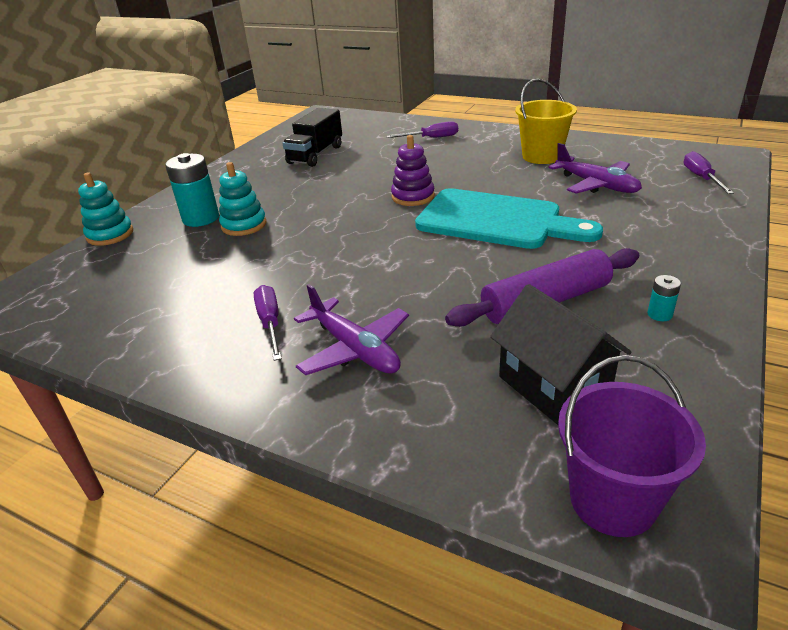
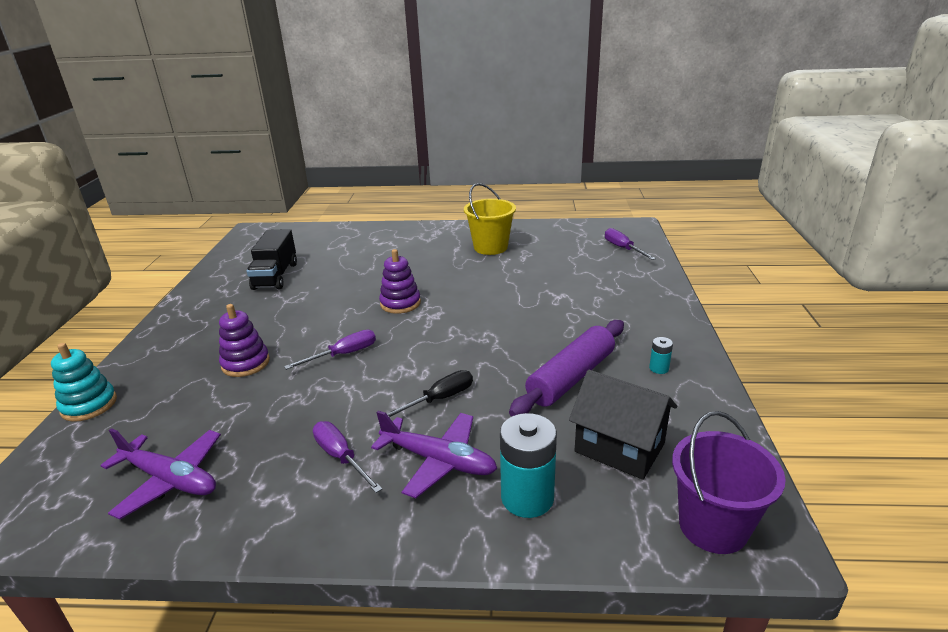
camera: 25 degrees left, 5 degrees down
turquoise battery [165,153,219,227] -> turquoise battery moved to [500,413,557,518]
turquoise stacking toy [219,162,267,236] -> purple stacking toy [219,304,270,377]
purple screwdriver [386,121,458,138] -> purple screwdriver moved to [284,330,376,370]
turquoise cutting board [415,188,603,249] -> none
purple plane [549,143,642,194] -> purple plane moved to [100,428,221,520]
none -> black screwdriver [387,370,473,418]

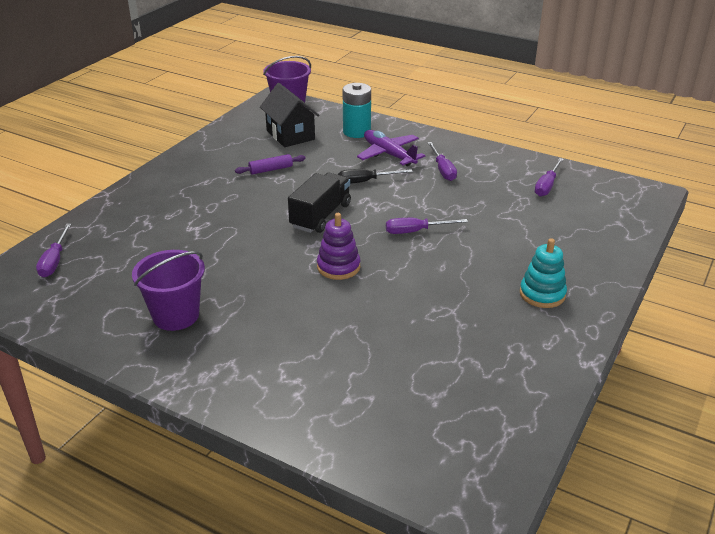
camera: 155 degrees left, 5 degrees up
turquoise stacking toy [51,343,117,422] -> turquoise stacking toy moved to [520,238,567,308]
purple plane [100,428,221,520] -> purple screwdriver [535,158,564,197]
purple stacking toy [219,304,270,377] -> none
black truck [246,229,297,290] -> black truck moved to [288,173,351,233]
yellow bucket [464,183,516,255] -> purple bucket [132,250,205,331]
purple rolling pin [509,320,624,417] -> purple rolling pin [235,154,306,175], size x0.52
turquoise battery [649,337,673,374] -> none

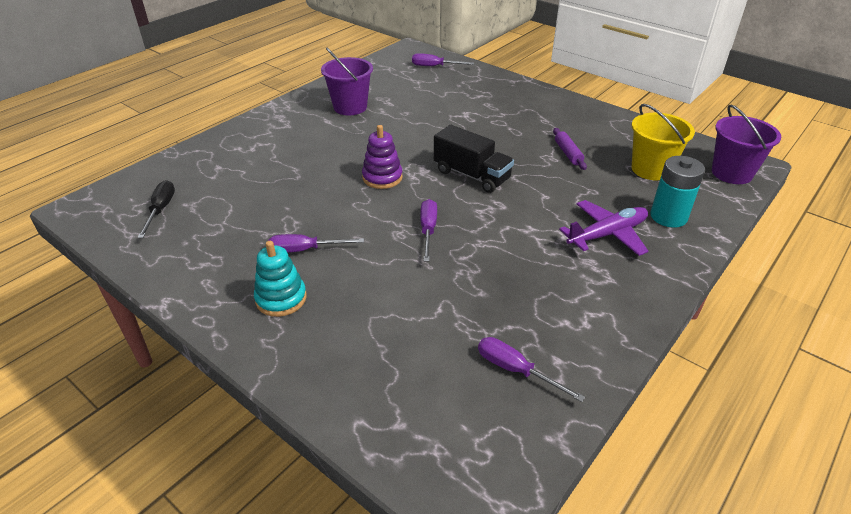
camera: 100 degrees right, 5 degrees up
black house [260,83,320,147] -> yellow bucket [632,104,695,180]
black screwdriver [338,169,413,184] -> black screwdriver moved to [137,180,175,238]
purple screwdriver [428,142,457,181] -> purple screwdriver moved to [268,234,364,253]

